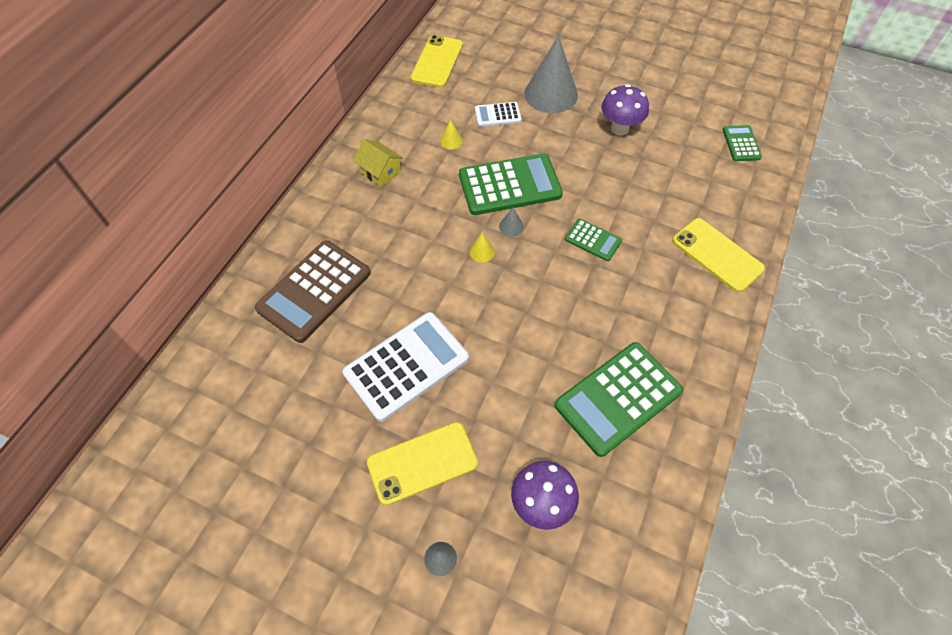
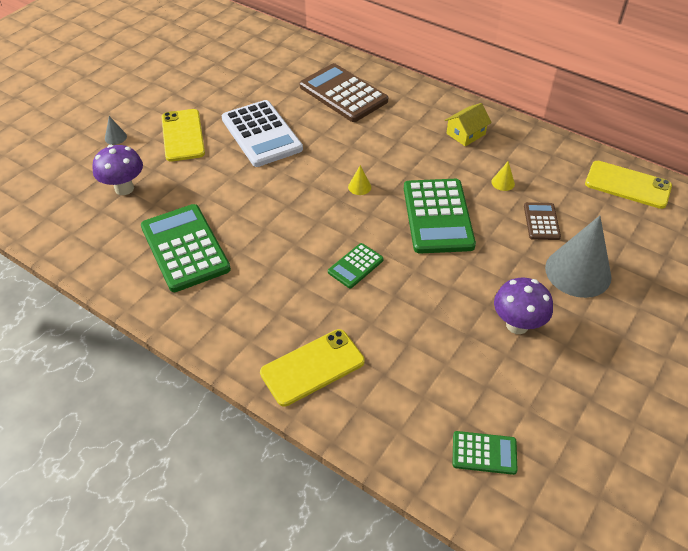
camera: 100 degrees right, 10 degrees down
white calculator [475,102,522,127] -> brown calculator [524,202,561,240]
grey cone [499,207,524,237] -> none

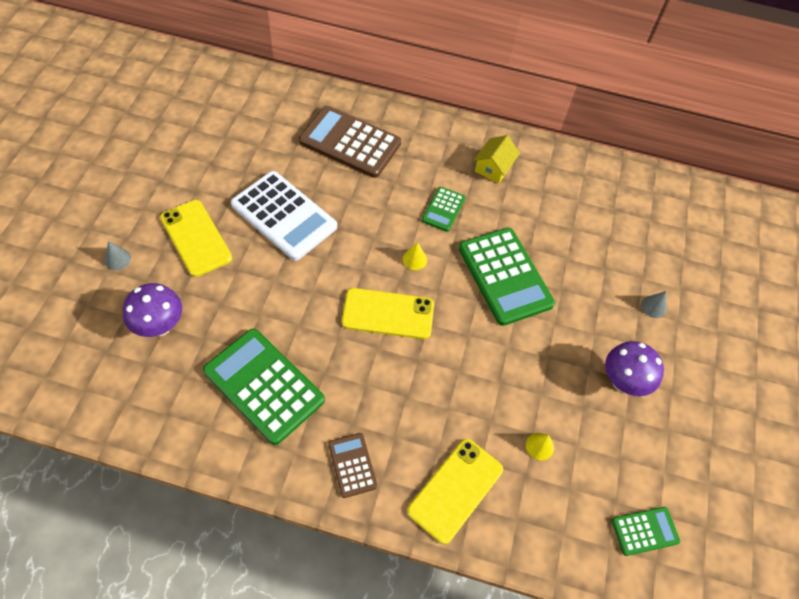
camera: 25 degrees left, 10 degrees up
green calculator [328,243,384,288] -> green calculator moved to [422,187,465,232]
yellow cone [492,162,515,191] -> yellow cone moved to [526,433,554,461]
brown calculator [524,202,561,240] -> brown calculator moved to [328,433,377,498]
grey cone [545,216,611,298] -> grey cone [641,291,666,318], size x0.40
yellow phone [585,161,672,209] -> yellow phone moved to [342,288,434,339]

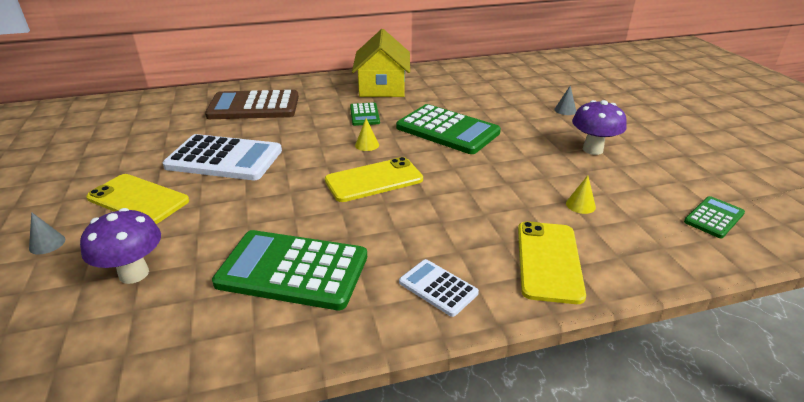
camera: 25 degrees left, 25 degrees down
brown calculator [328,433,377,498] -> white calculator [399,259,479,317]
yellow house [474,135,520,183] -> yellow house [352,29,410,97], size x1.84

